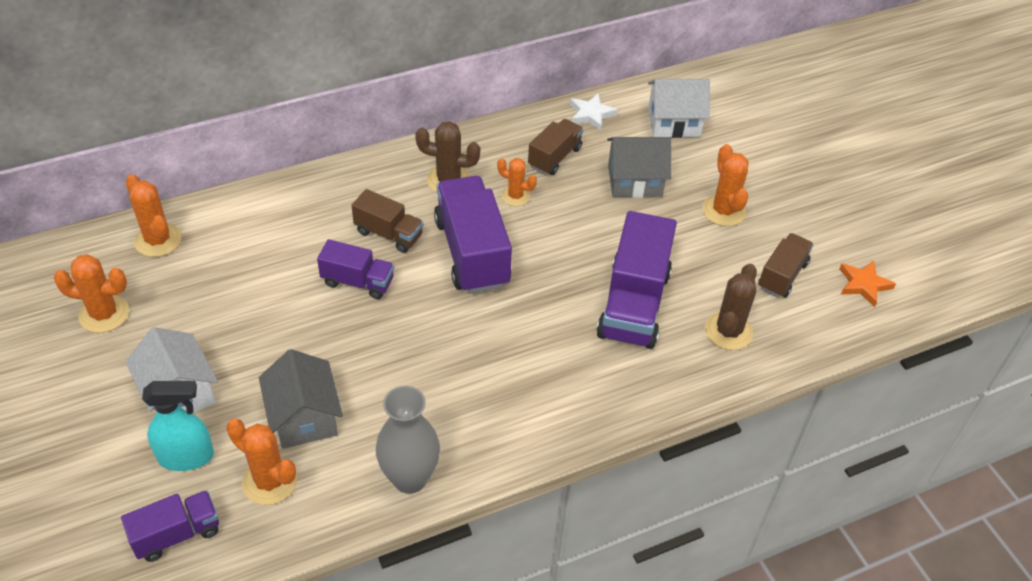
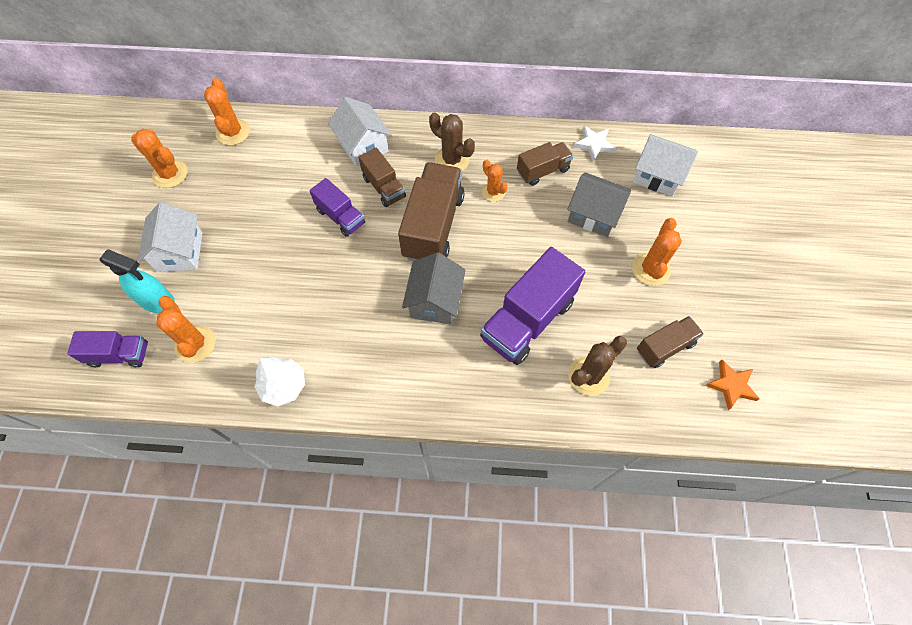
camera: 30 degrees right, 15 degrees up
grey house [259,349,343,449] -> grey house moved to [402,252,466,325]
grey vase [376,386,440,494] -> white tree [254,357,305,406]
purple truck [434,176,512,294] -> brown truck [398,162,465,261]
none -> white house [328,97,392,167]

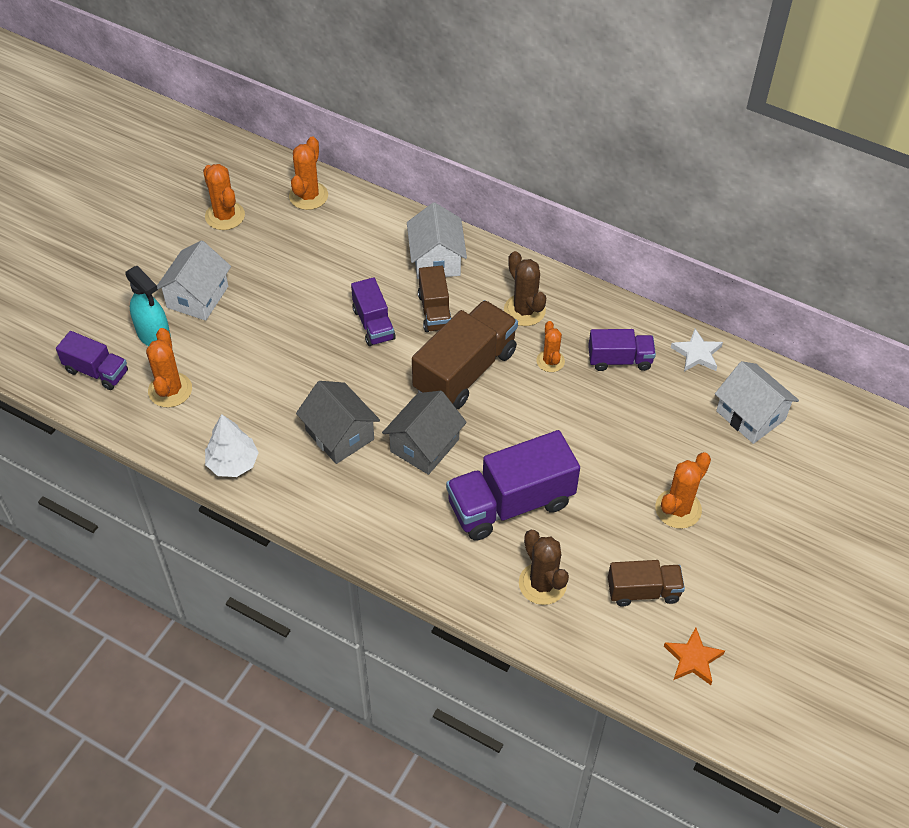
camera: 25 degrees right, 10 degrees down
brown truck [517,142,573,186] -> purple truck [588,329,656,371]
grey house [567,172,631,237] -> grey house moved to [296,381,380,464]
brown cactus [568,336,627,396] -> brown cactus turned 75 degrees clockwise [519,530,569,605]

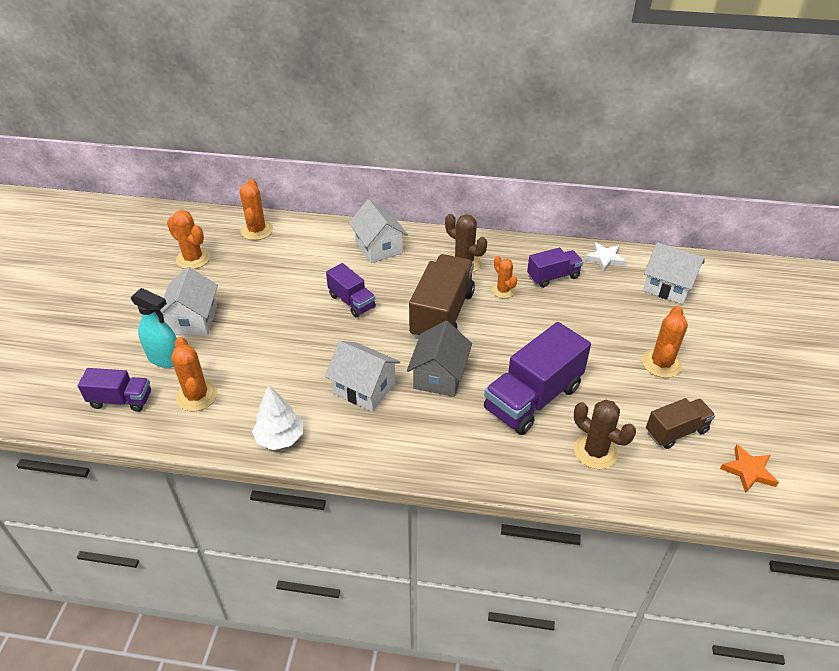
camera: 20 degrees left, 10 degrees down
grey house [296,381,380,464] -> white house [325,341,400,412]
brown truck [418,266,451,332] -> none

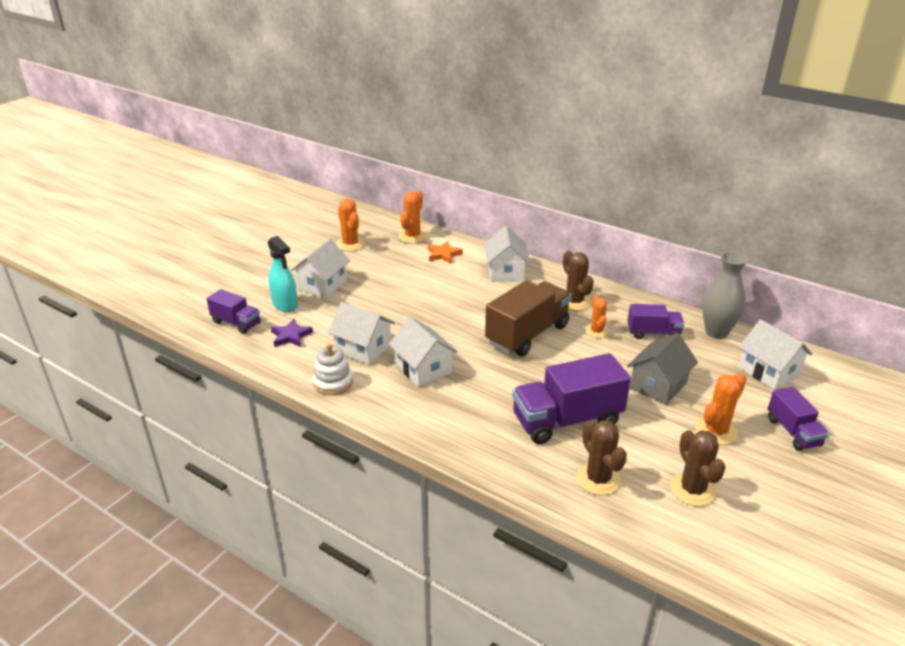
camera: 25 degrees right, 10 degrees down
orange cactus [171,337,217,411] -> purple star [271,319,313,347]
white tree [252,385,303,450] -> white stacking toy [313,343,353,395]
purple truck [326,263,376,317] -> purple truck moved to [768,387,829,451]
grey house [407,321,472,397] -> grey house moved to [627,333,698,405]
white star [584,242,626,272] -> grey vase [702,251,748,339]
brown truck [646,398,715,449] -> brown cactus [670,430,726,506]
orange star [720,444,779,493] -> orange star moved to [428,241,463,263]
none -> white house [328,302,395,365]

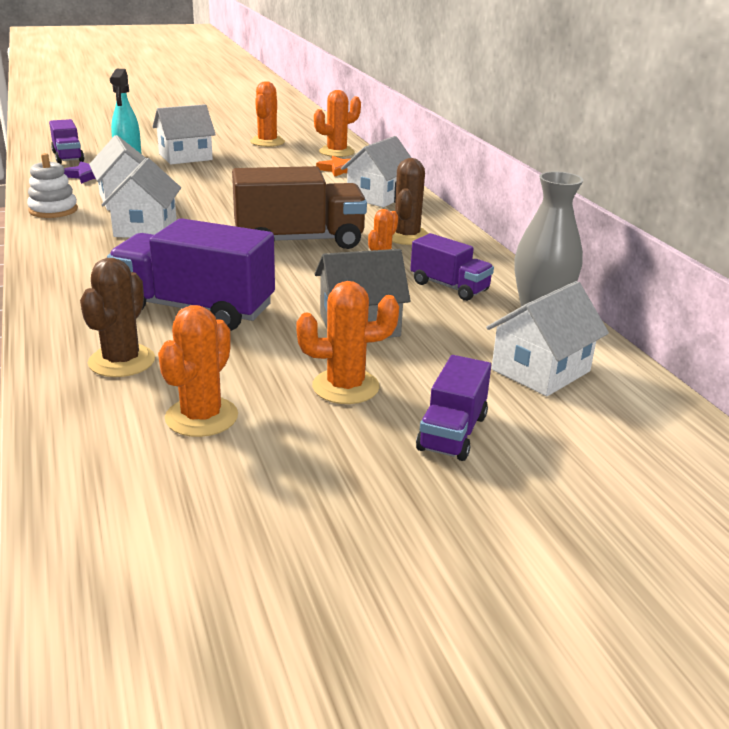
camera: 35 degrees right, 5 degrees down
brown cactus [670,430,726,506] -> orange cactus [158,305,238,437]
white house [739,319,812,390] -> white house turned 45 degrees clockwise [486,281,609,396]

